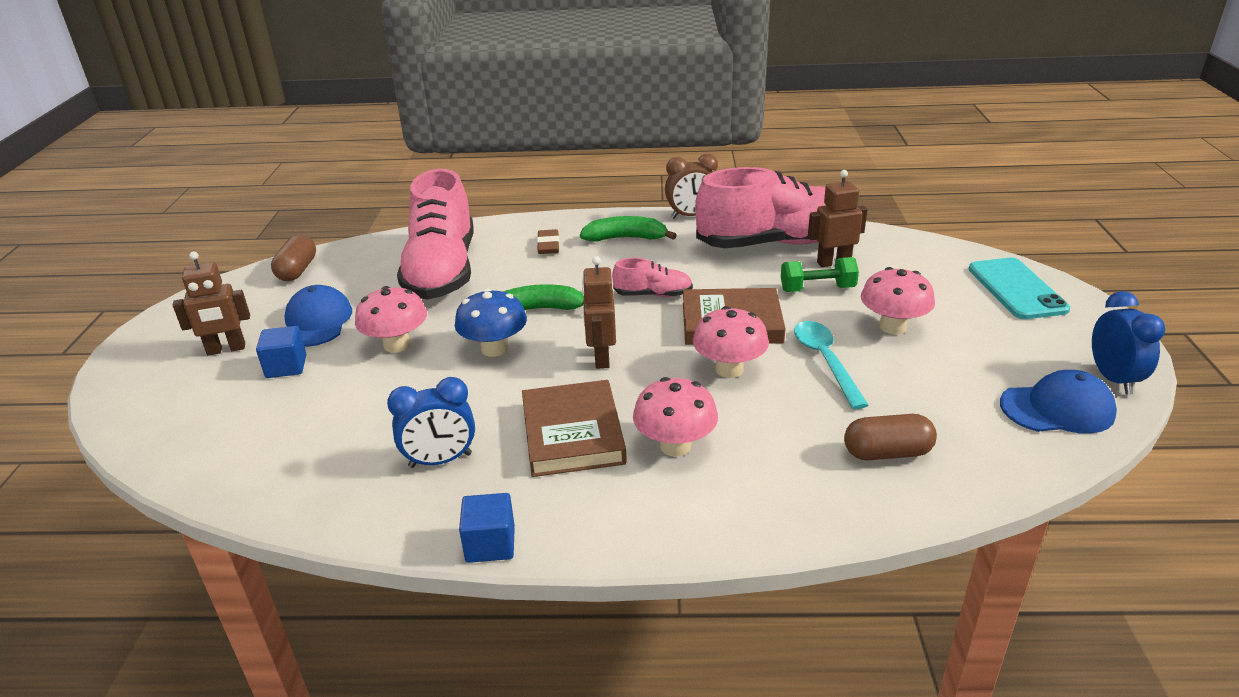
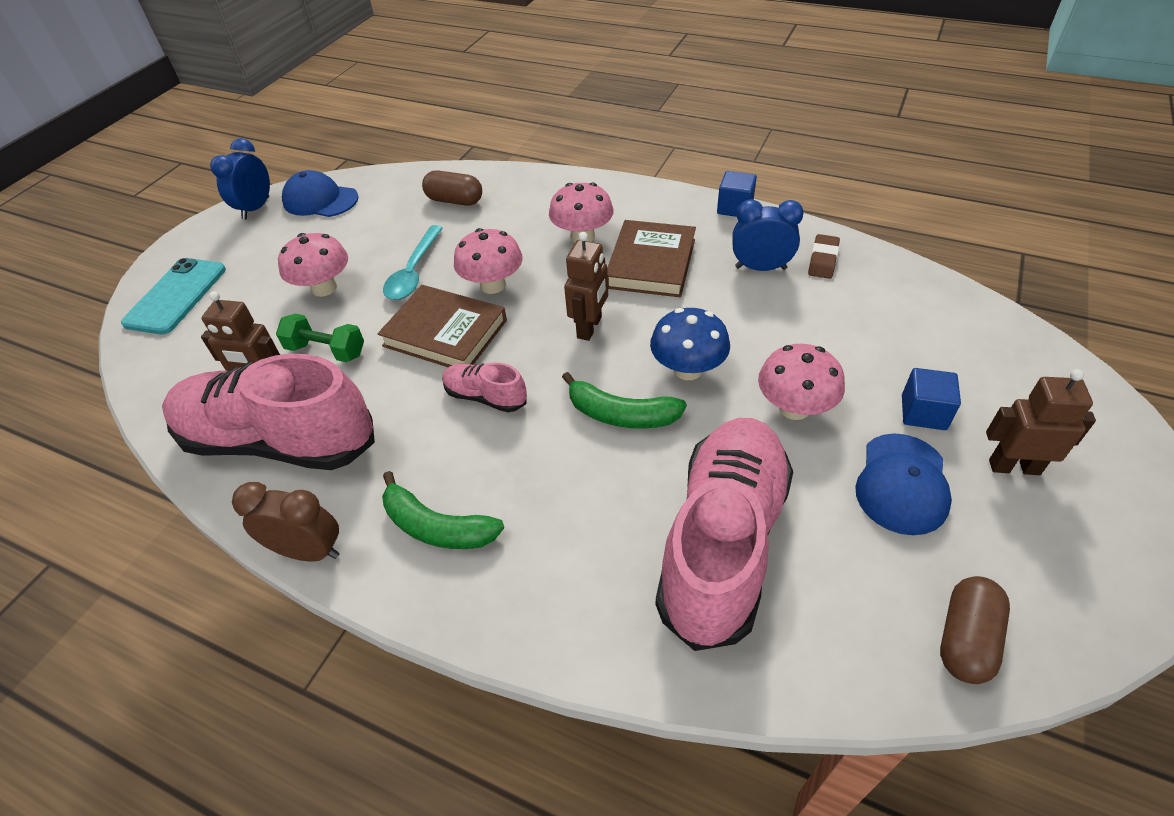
camera: 155 degrees left, 15 degrees up
brown eraser [537,229,559,254] -> brown eraser moved to [808,234,840,279]

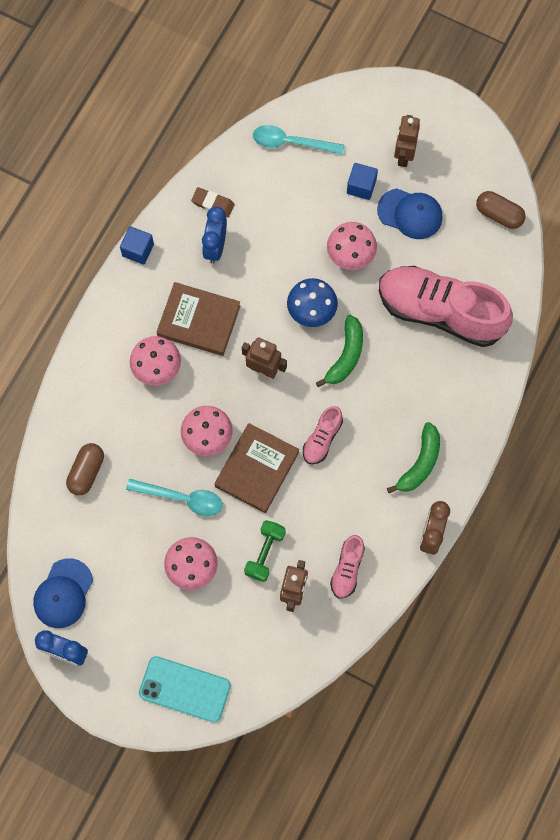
camera: 90 degrees left, 25 degrees up
pink shoe [162,354,375,470] -> pink shoe [330,535,365,599], size x0.44
none -> turquoise spoon [253,125,344,155]

